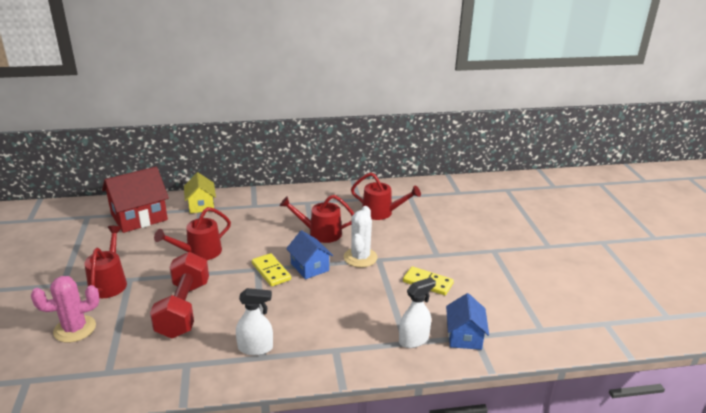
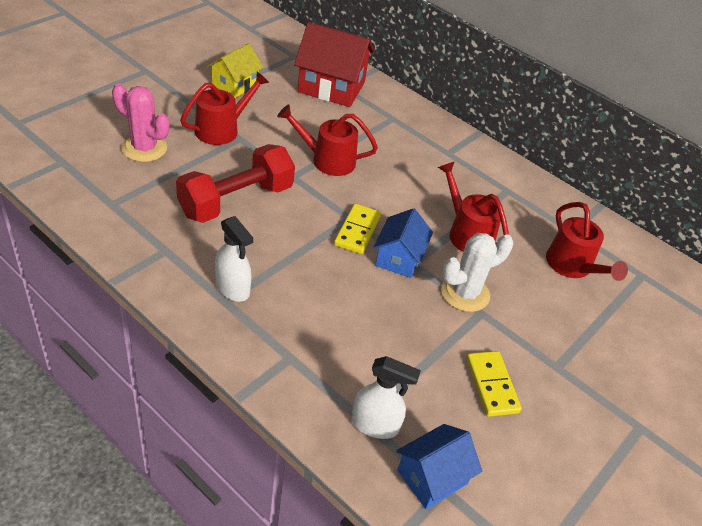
camera: 45 degrees right, 15 degrees up
yellow house [184,173,216,213] -> yellow house moved to [207,43,264,98]

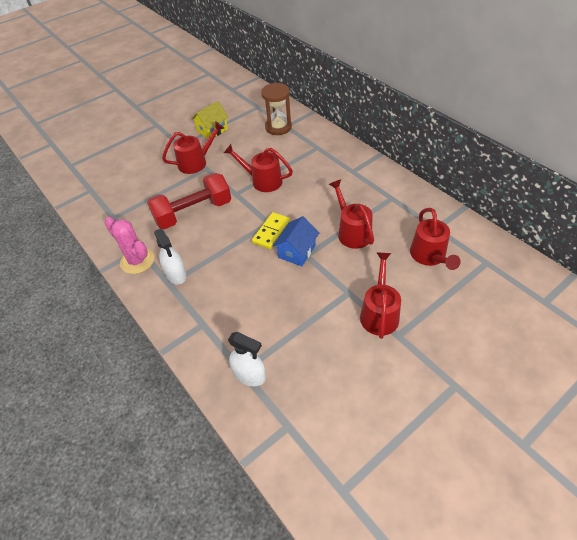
camera: 20 degrees right, 5 degrees up
pink cactus [112,83,169,162] -> pink cactus moved to [105,217,154,274]
red house [294,22,375,107] -> brown hourglass [261,83,292,135]
blue house [396,424,482,509] -> none
white cactus [441,233,513,312] -> none
yellow domino [466,351,522,417] -> none
none -> red watering can [360,252,401,339]

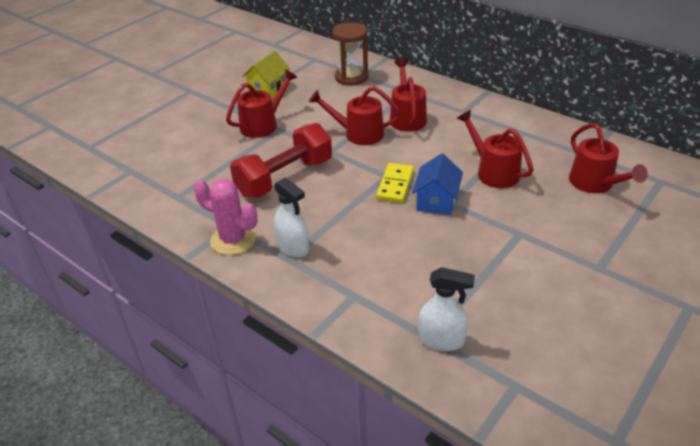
camera: 15 degrees left, 10 degrees down
red watering can [360,252,401,339] -> red watering can moved to [390,59,427,132]

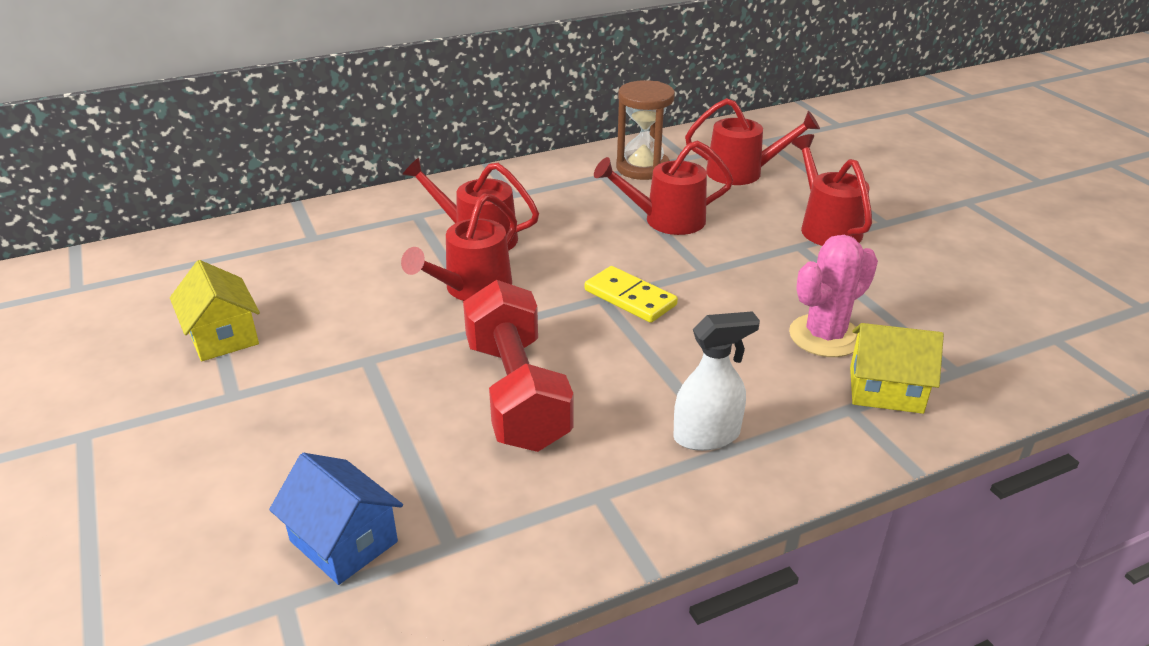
camera: 65 degrees left, 5 degrees down
pink cactus [194,179,257,255] -> pink cactus moved to [789,235,878,357]
red watering can [226,69,297,138] -> red watering can moved to [792,134,872,246]
brown hourglass [332,22,369,86] -> brown hourglass moved to [616,80,675,180]
blue house [412,153,463,215] -> blue house moved to [269,453,403,585]
white spray bottle [418,267,475,351] -> none
none -> yellow house [850,323,944,414]

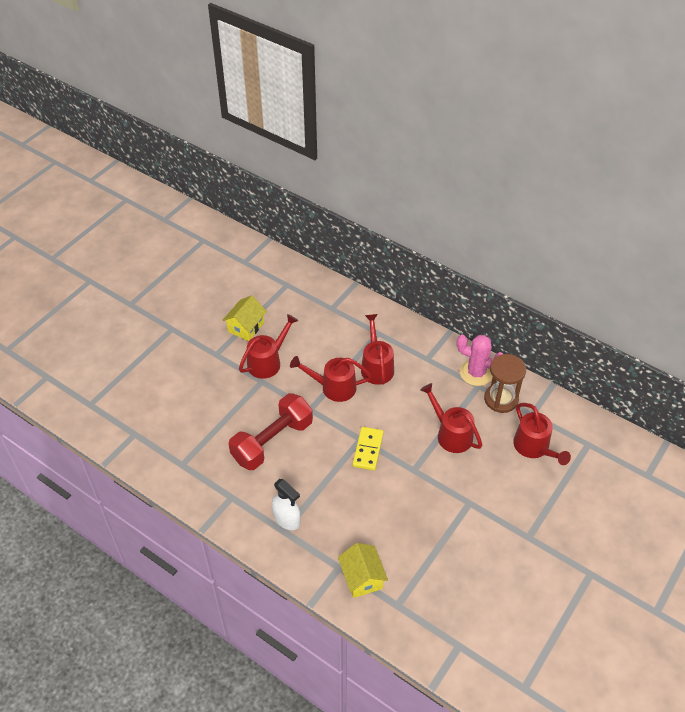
camera: 60 degrees right, 15 degrees up
blue house [269,453,403,585] -> none
pink cactus [789,235,878,357] -> pink cactus moved to [456,335,503,386]
red watering can [792,134,872,246] -> red watering can moved to [239,314,298,379]

